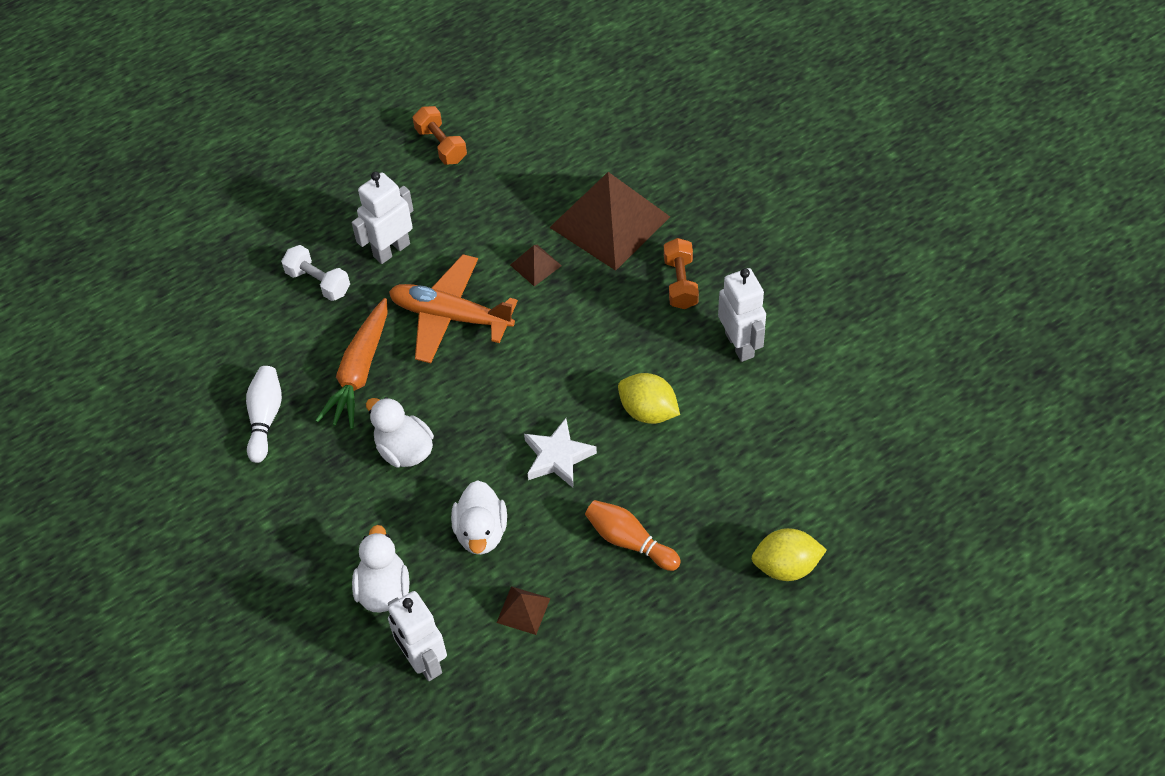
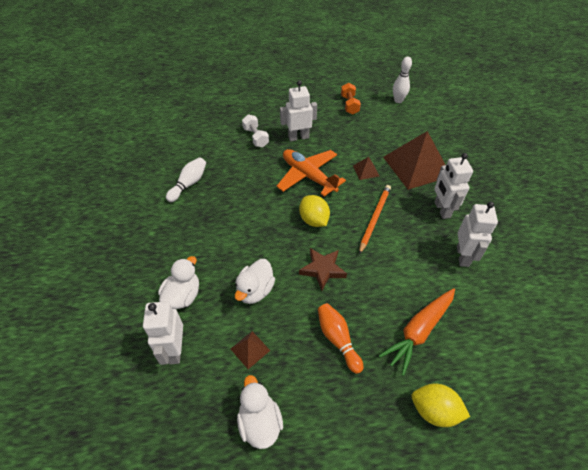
camera: 25 degrees right, 5 degrees down
orange carrot [315,298,388,429] -> orange carrot moved to [379,288,455,376]
white duck [366,397,434,468] -> white duck moved to [237,375,283,449]
white star [524,418,597,488] -> brown star [299,248,347,291]
yellow lemon [618,373,680,424] -> yellow lemon moved to [299,195,330,227]
orange dumbbell [664,238,699,309] -> white robot [434,153,473,219]
none -> orange pencil [359,185,391,254]
none -> white bowling pin [393,57,412,103]

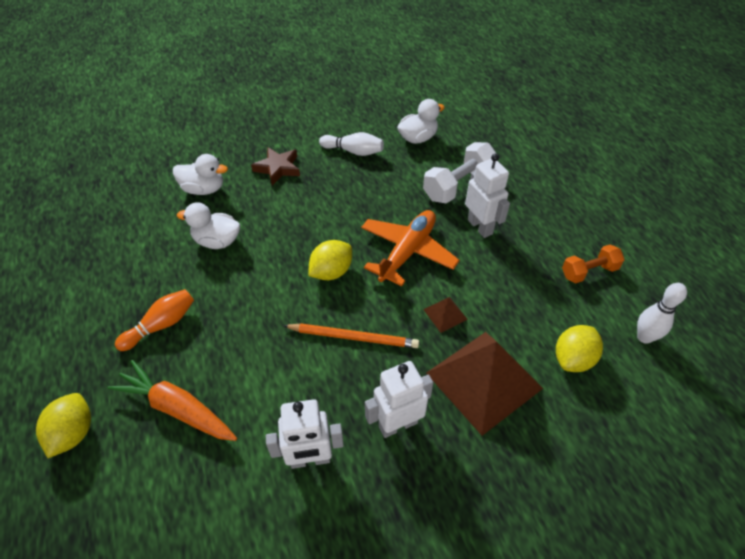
camera: 75 degrees right, 0 degrees up
white robot [143,301,183,365] -> none
brown pyramid [231,331,270,369] -> none
white duck [237,375,283,449] -> white duck moved to [397,99,445,144]
white dumbbell [242,114,269,147] -> white dumbbell [423,142,497,204], size x1.55
brown star [299,248,347,291] -> brown star moved to [251,147,300,186]
none -> yellow lemon [556,325,603,372]

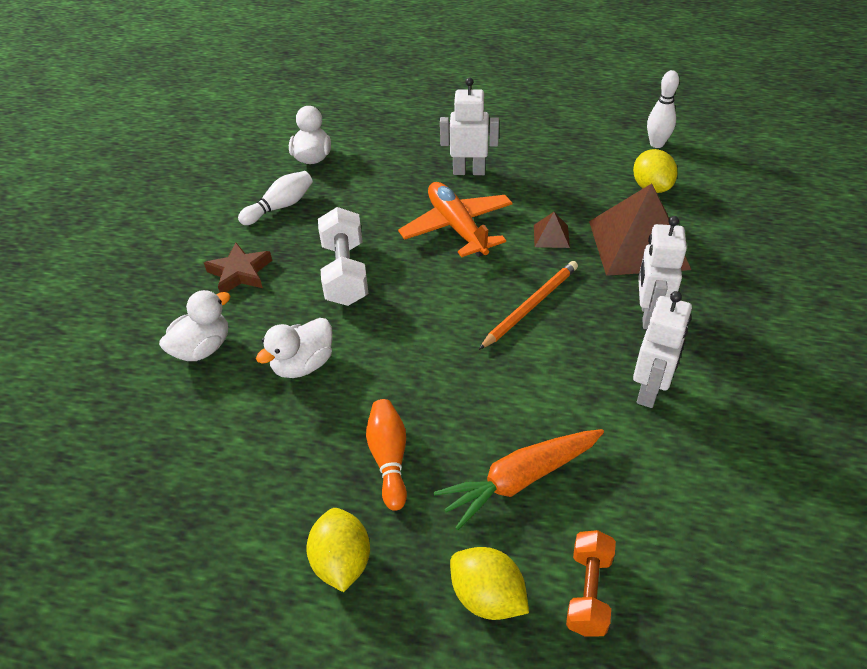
camera: 55 degrees left, 5 degrees down
yellow lemon [308,240,352,280] -> yellow lemon moved to [306,508,370,592]
white dumbbell [423,142,497,204] -> white dumbbell moved to [318,207,368,306]
orange dumbbell [562,244,625,283] -> orange dumbbell moved to [566,530,616,637]

